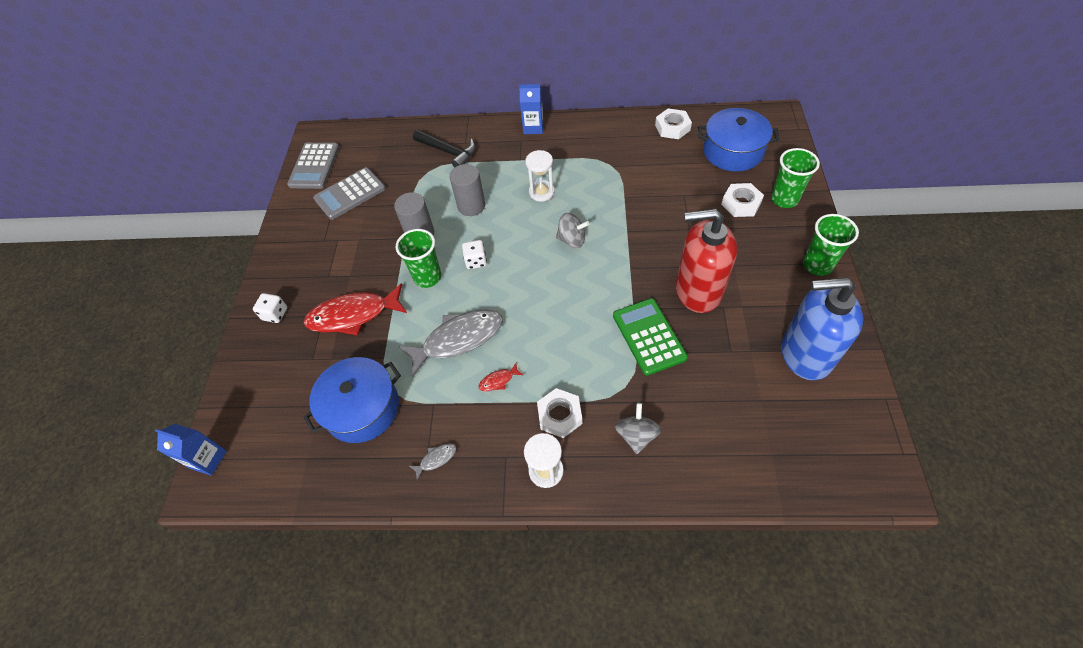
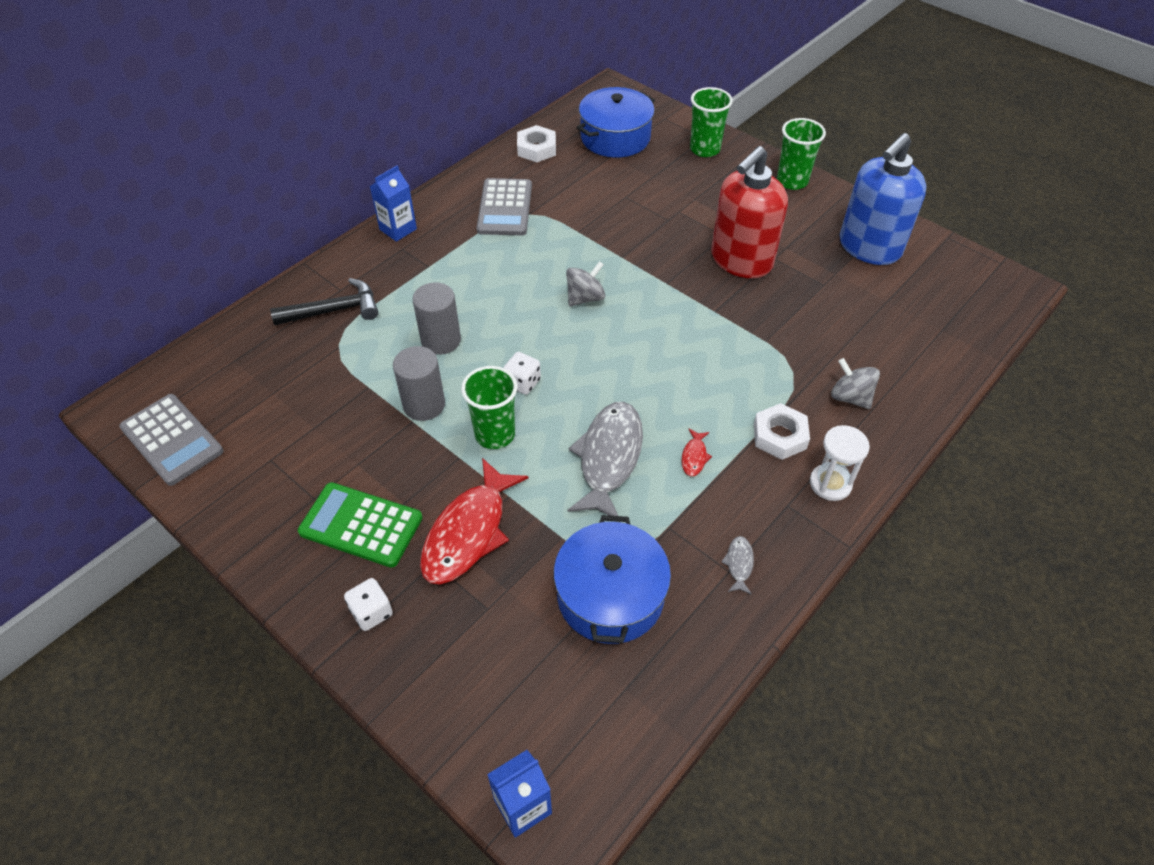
camera: 55 degrees left, 5 degrees down
grey calculator [313,167,386,220] -> grey calculator moved to [476,178,532,235]
white hourglass [525,150,555,202] -> none
green calculator [613,298,688,376] -> green calculator moved to [298,482,423,568]
white nut [721,183,764,217] -> none

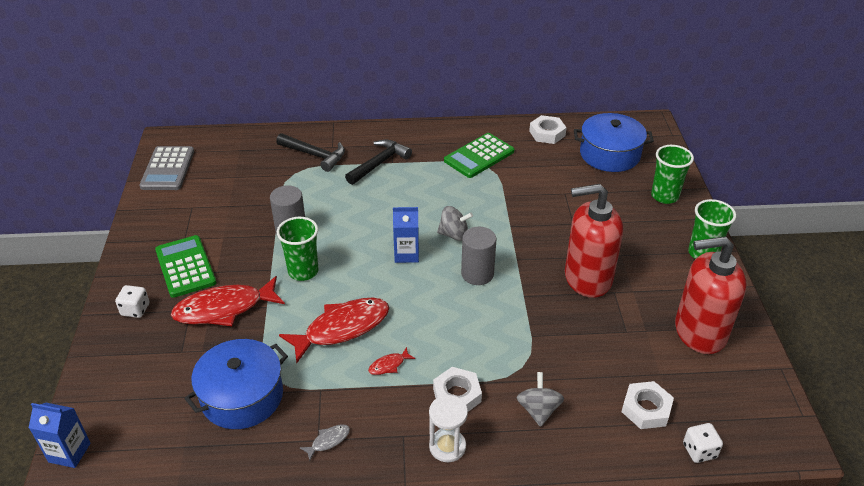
camera: 45 degrees right, 10 degrees down
blue carton [370,165,417,242] -> blue carton moved to [393,207,419,263]
grey cylinder [412,283,461,355] -> grey cylinder moved to [461,227,497,285]
grey calculator [476,178,532,235] -> green calculator [444,133,514,178]
white dice [504,352,541,395] -> white dice moved to [683,423,723,463]
grey fish [568,402,643,516] -> red fish [279,298,389,363]
blue soap dispenser [840,133,927,265] -> red soap dispenser [675,236,747,354]
none -> black hammer [345,139,412,185]
none -> white nut [622,381,674,429]

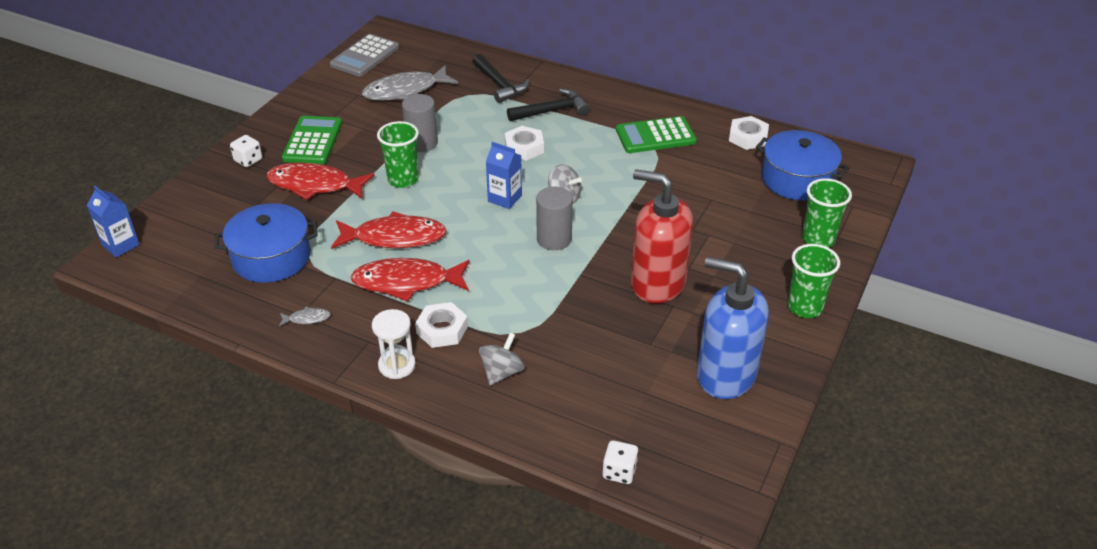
camera: 30 degrees right, 0 degrees up
red fish [368,347,415,375] -> red fish [350,258,470,301], size x2.40
white nut [622,381,674,429] -> white nut moved to [505,126,544,161]
red soap dispenser [675,236,747,354] -> blue soap dispenser [697,257,769,399]
none -> grey fish [362,65,458,101]

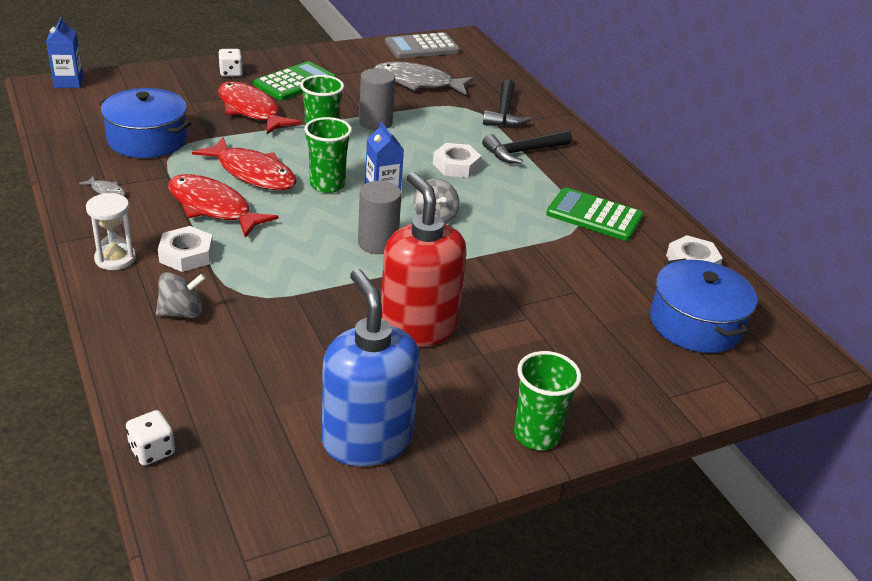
camera: 35 degrees right, 5 degrees down
black hammer [507,89,590,121] -> black hammer turned 135 degrees clockwise [482,130,572,164]
green cup [802,178,852,248] -> green cup moved to [305,117,352,193]

